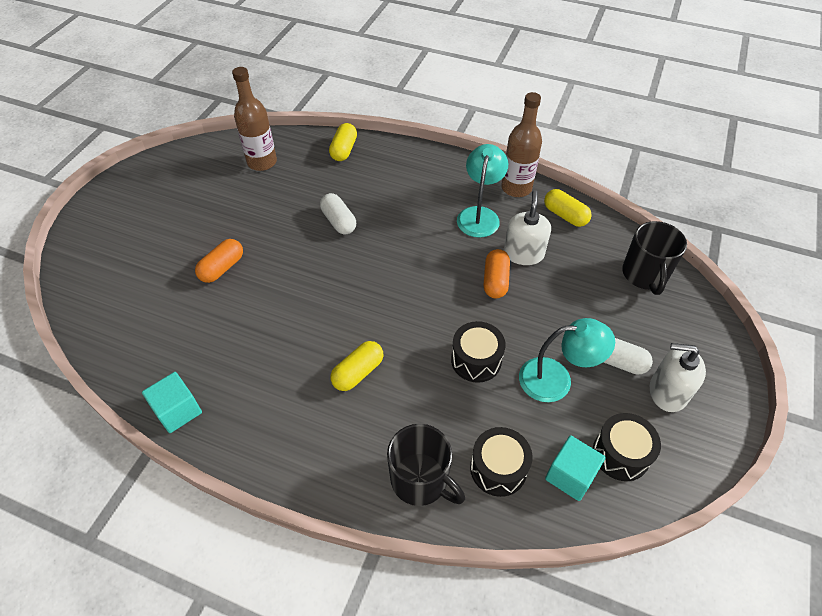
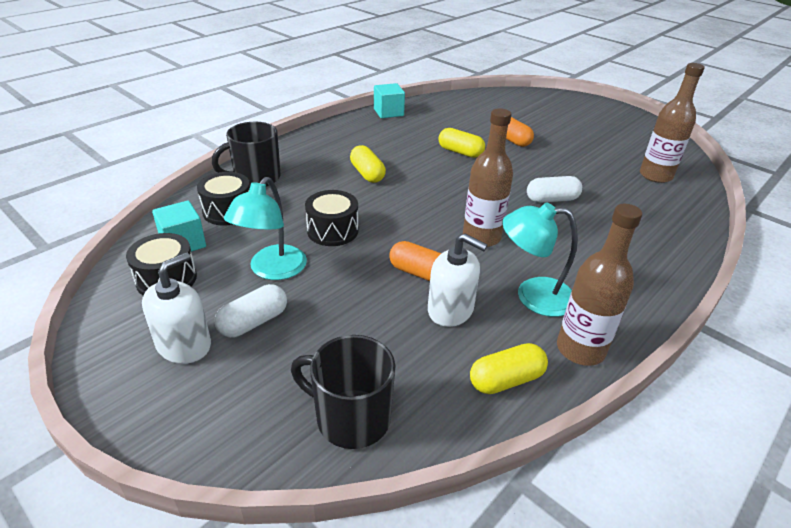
camera: 110 degrees right, 15 degrees down
yellow capsule [329,123,357,161] -> yellow capsule moved to [438,128,485,158]
turquoise lamp [457,144,508,238] -> turquoise lamp turned 150 degrees clockwise [502,203,578,317]
none -> brown bottle [463,108,513,247]

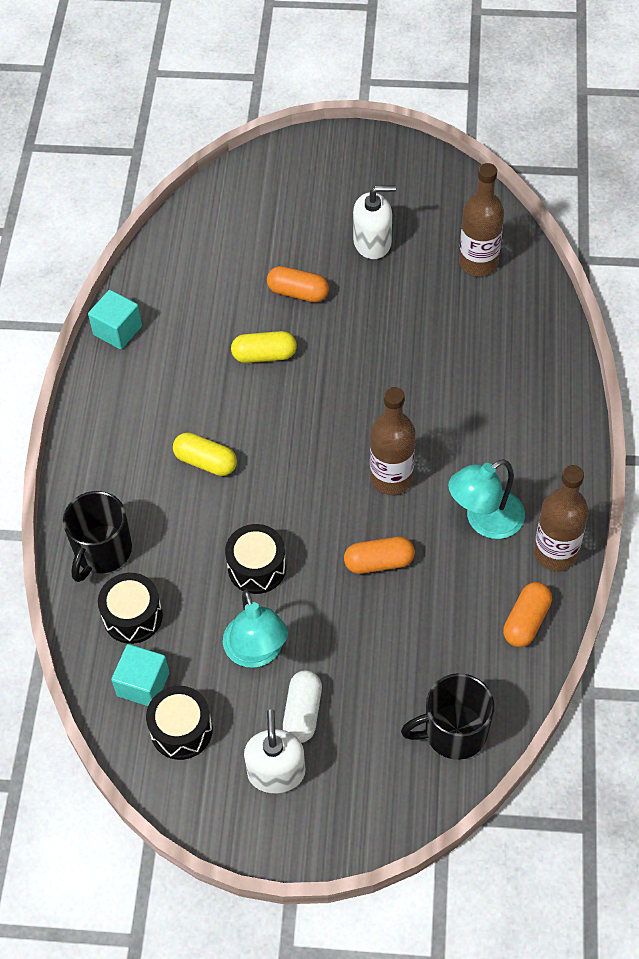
camera: 35 degrees left, 20 degrees up
white soap dispenser [428,234,488,327] -> white soap dispenser moved to [353,185,396,259]
yellow capsule [470,343,548,394] -> orange capsule [503,582,552,647]
white capsule [527,176,582,203] -> none

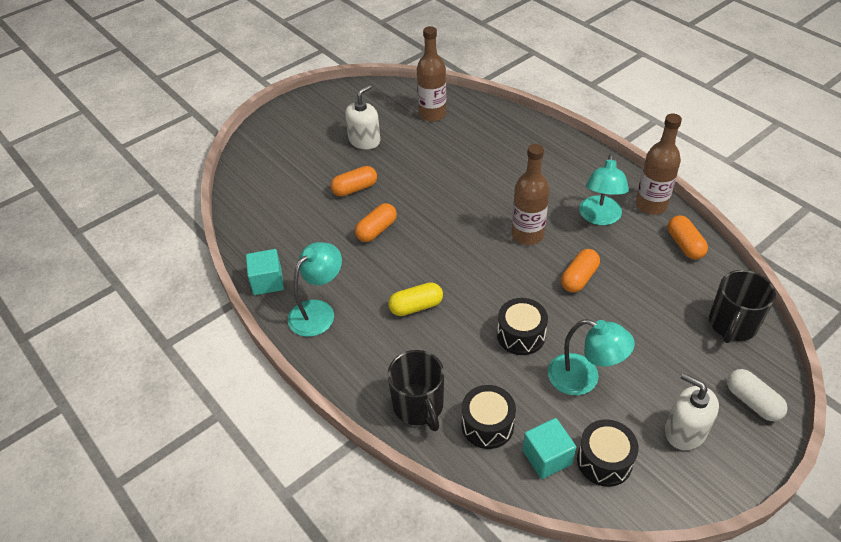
camera: 45 degrees left, 10 degrees down
yellow capsule [231,331,297,363] -> orange capsule [355,203,397,242]
white capsule [283,670,322,743] -> white capsule moved to [727,369,788,421]
none -> turquoise lamp [287,242,342,337]

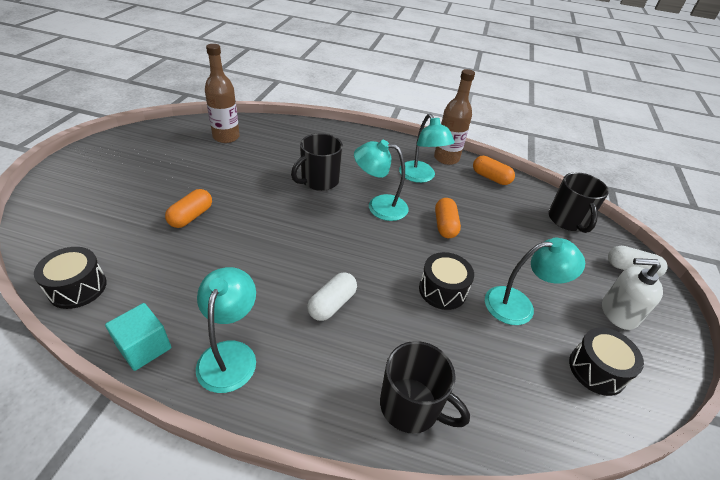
camera: 40 degrees left, 5 degrees down
white soap dispenser [345,85,380,150] -> none
orange capsule [355,203,397,242] -> none
yellow capsule [388,282,443,316] -> white capsule [307,272,357,321]
black drum [462,385,516,449] -> black drum moved to [34,247,107,309]
brown bottle [511,144,550,245] -> turquoise lamp [354,140,408,221]
turquoise cube [523,418,576,479] -> none
none -> black mug [291,133,343,191]

